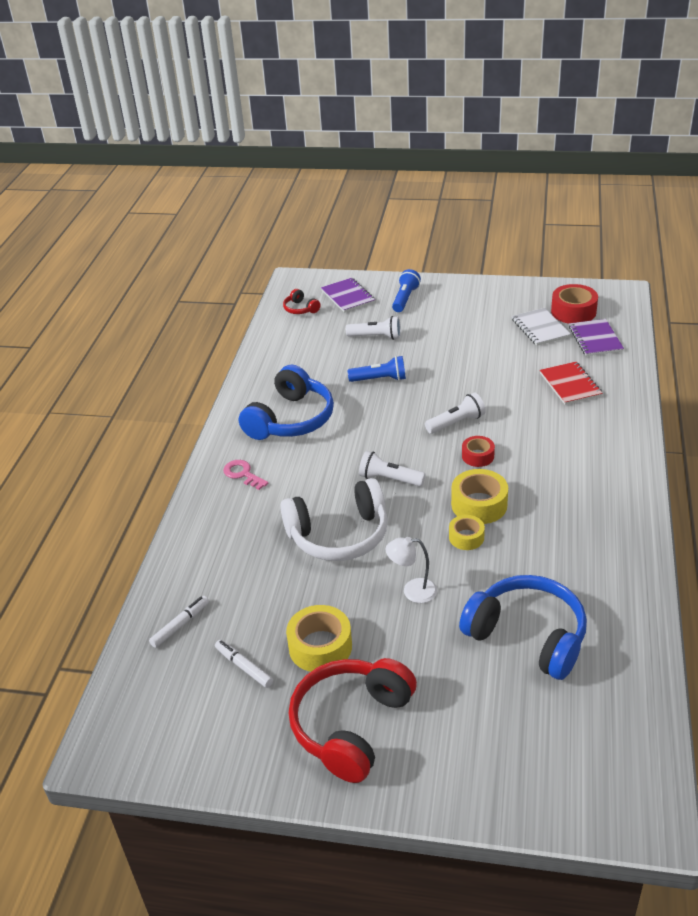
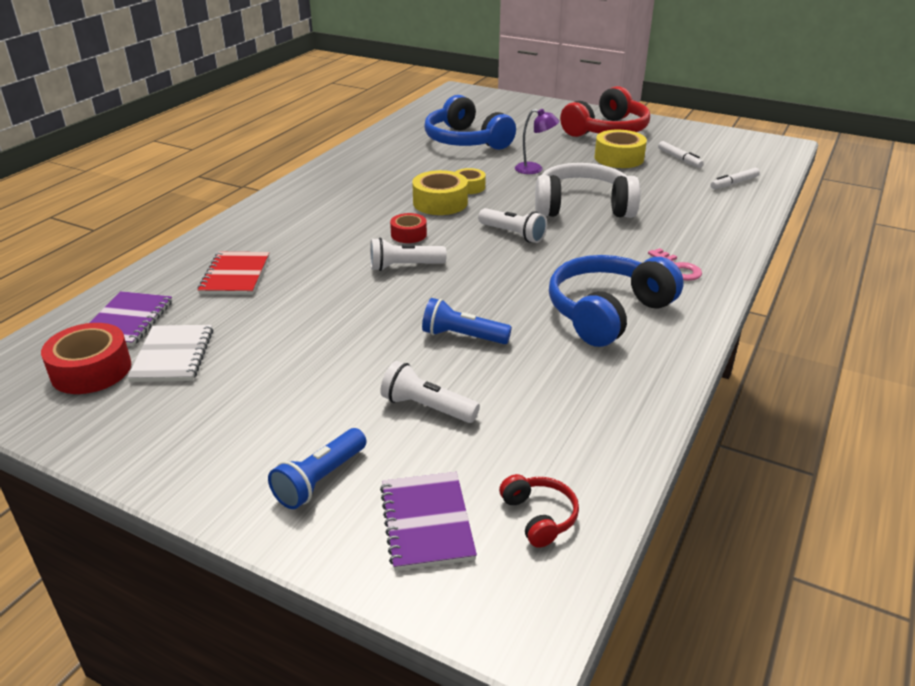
camera: 165 degrees left, 5 degrees down
white lamp [386,537,437,603] -> purple lamp [515,109,559,174]

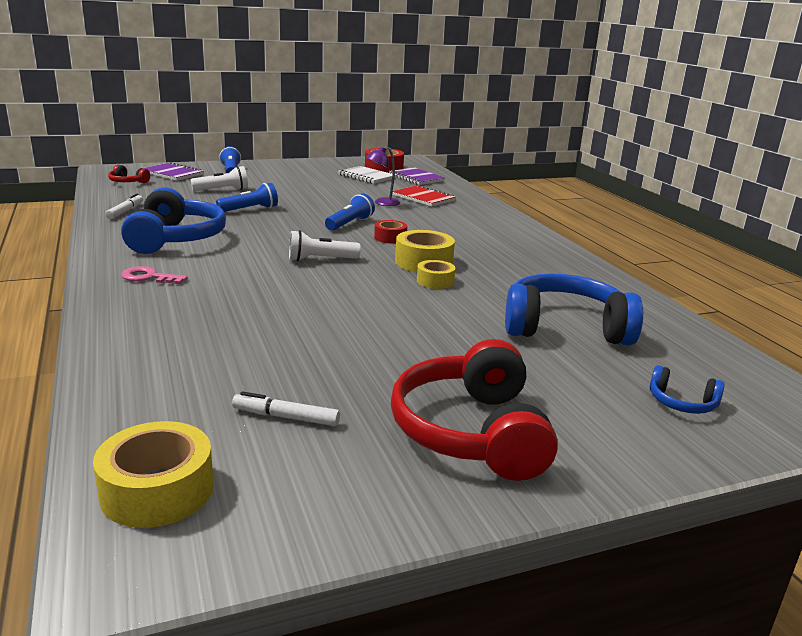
camera: 130 degrees right, 10 degrees down
white flashlight [370,237,447,271] -> blue flashlight [325,193,375,231]
purple lamp [515,109,559,174] -> purple lamp moved to [366,147,400,206]
white headphones [535,163,640,218] -> none
yellow tape [595,130,647,168] -> yellow tape moved to [93,421,214,528]
white marker [710,168,760,189] -> white marker moved to [105,194,143,219]
none -> blue headphones [649,365,725,414]

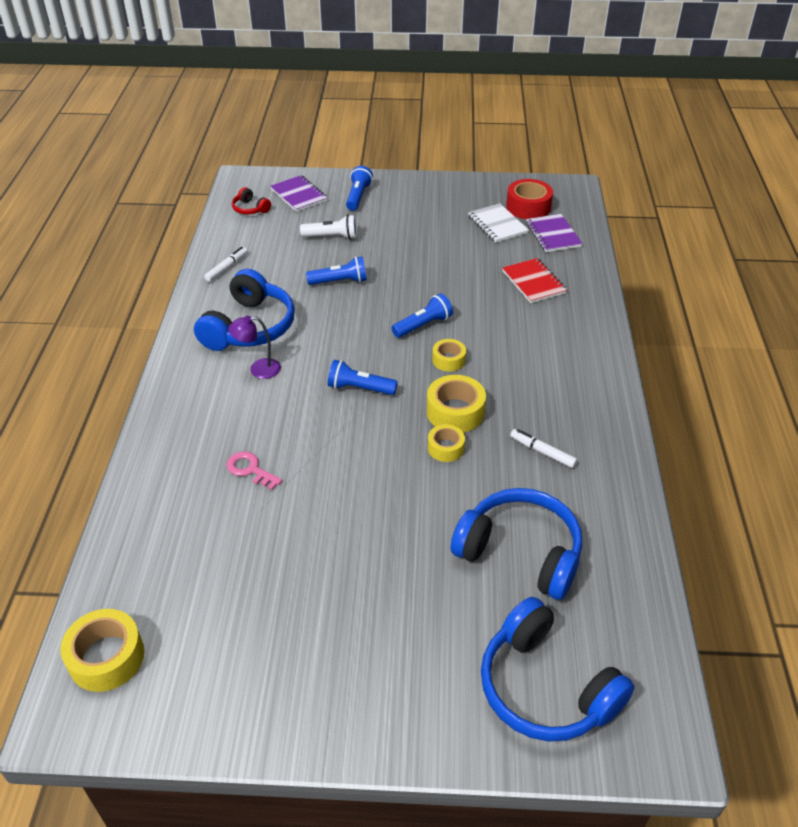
camera: 25 degrees right, 20 degrees up
pink key [121,266,188,284] -> pink key moved to [226,451,282,490]
white marker [232,391,340,426] -> white marker moved to [510,429,578,468]
white flashlight [289,230,361,261] -> blue flashlight [328,360,398,395]
purple lamp [366,147,400,206] -> purple lamp moved to [228,316,281,379]
red tape [374,220,407,244] -> yellow tape [432,339,466,372]
red headphones [391,339,558,481] -> none
blue headphones [649,365,725,414] -> blue headphones [481,597,635,742], size x2.21

